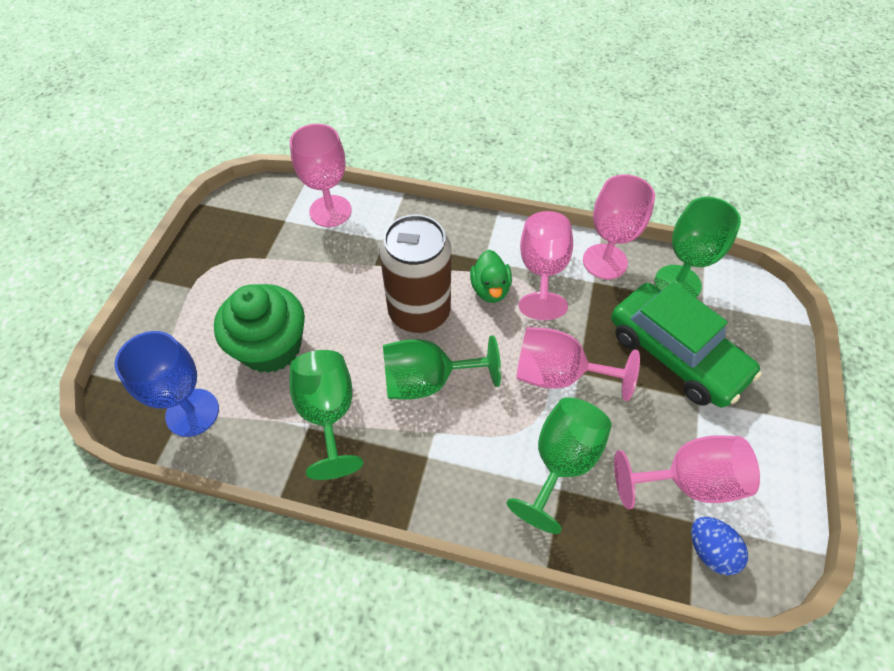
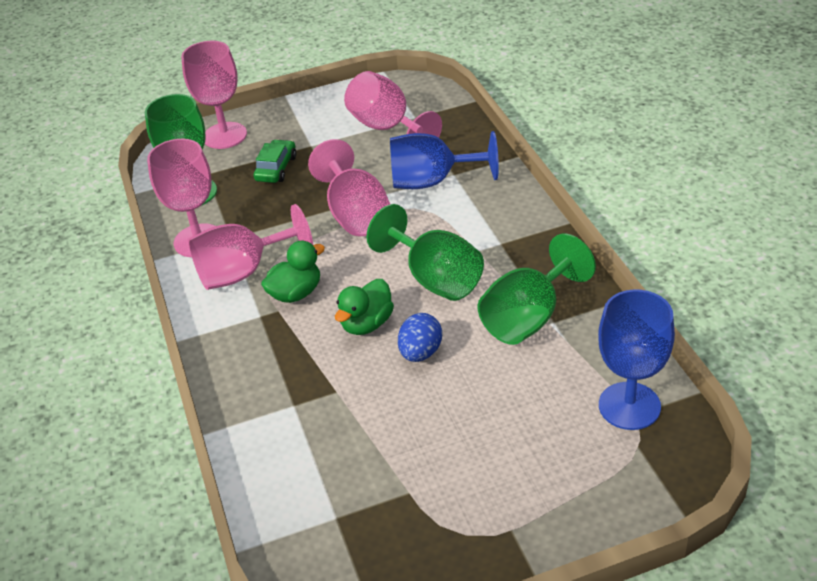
camera: 120 degrees left, 15 degrees down
green cupcake [214,284,305,373] -> none
pink goblet [290,124,352,227] -> pink goblet moved to [181,41,247,149]
brown can [379,215,451,333] -> green duck [335,279,394,335]
green goblet [506,397,612,534] -> blue goblet [390,131,499,189]
green car [611,282,762,407] -> green car [253,139,296,183], size x0.46
blue egg [691,517,748,575] -> blue egg moved to [398,313,442,362]

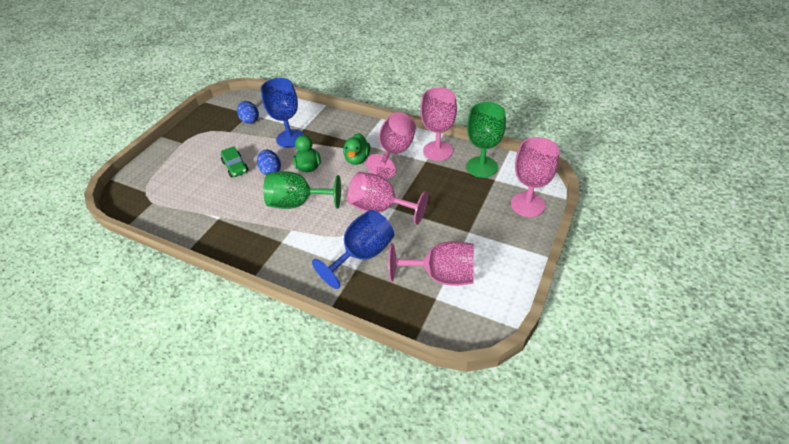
camera: 135 degrees right, 5 degrees up
green car [253,139,296,183] -> green car moved to [221,146,249,177]
green goblet [478,234,596,345] -> none
blue goblet [598,290,675,430] -> blue goblet moved to [261,78,304,148]
none -> blue egg [237,101,259,124]

